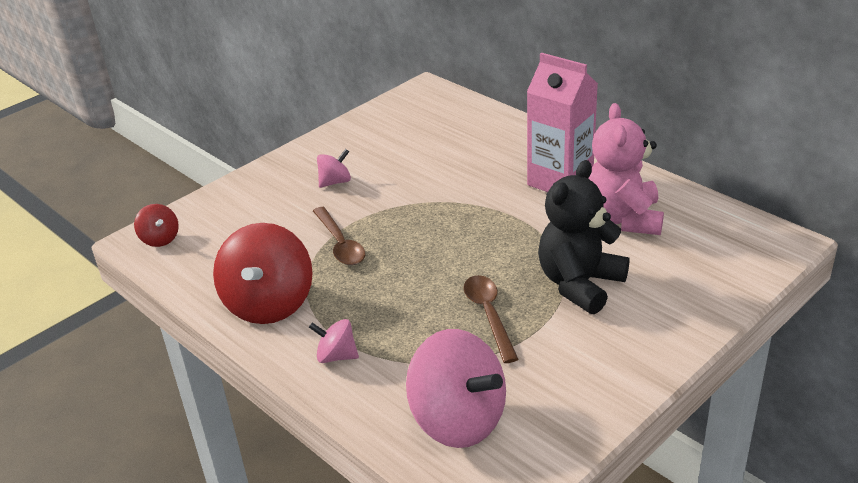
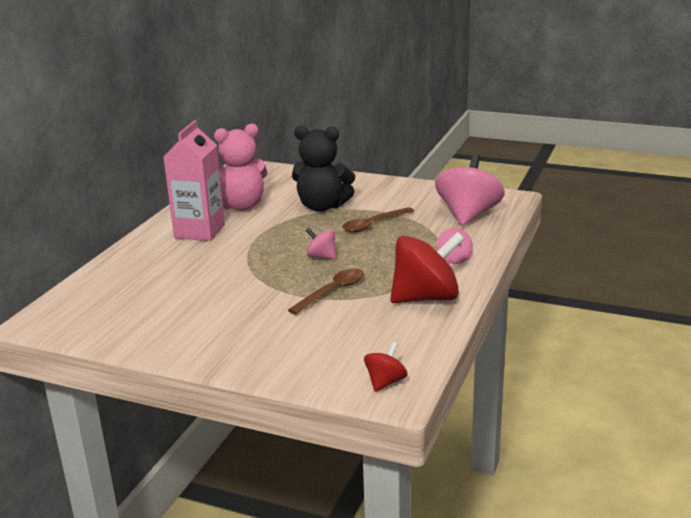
camera: 115 degrees left, 10 degrees down
pink spinning top [317,149,351,188] -> pink spinning top moved to [306,228,336,259]

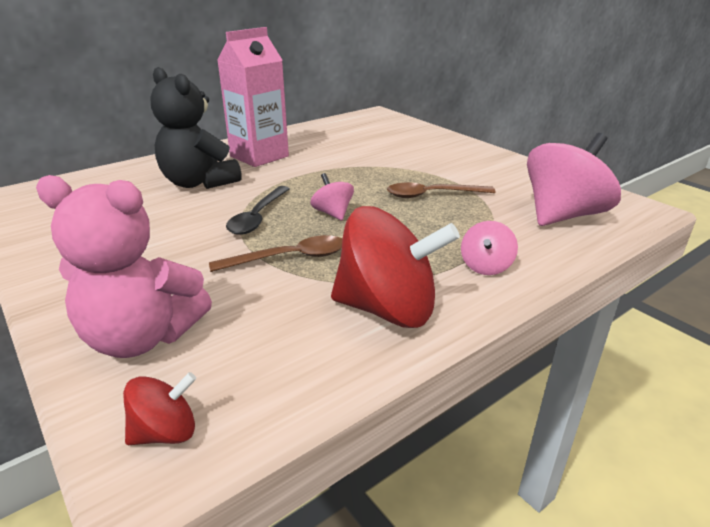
camera: 30 degrees right, 5 degrees up
pink teddy bear [214,124,268,211] -> pink teddy bear moved to [36,175,212,358]
black teddy bear [292,126,355,212] -> black teddy bear moved to [150,67,242,189]
none -> black spoon [226,186,290,235]

